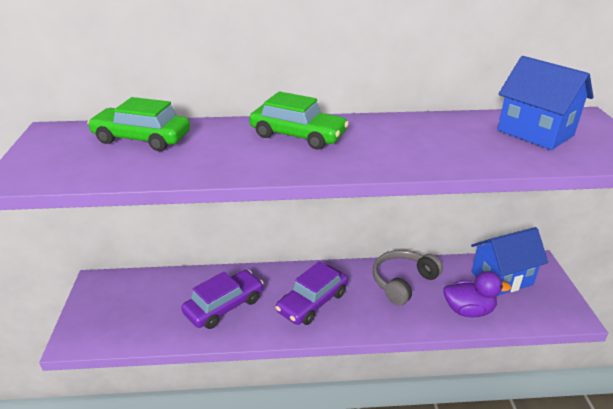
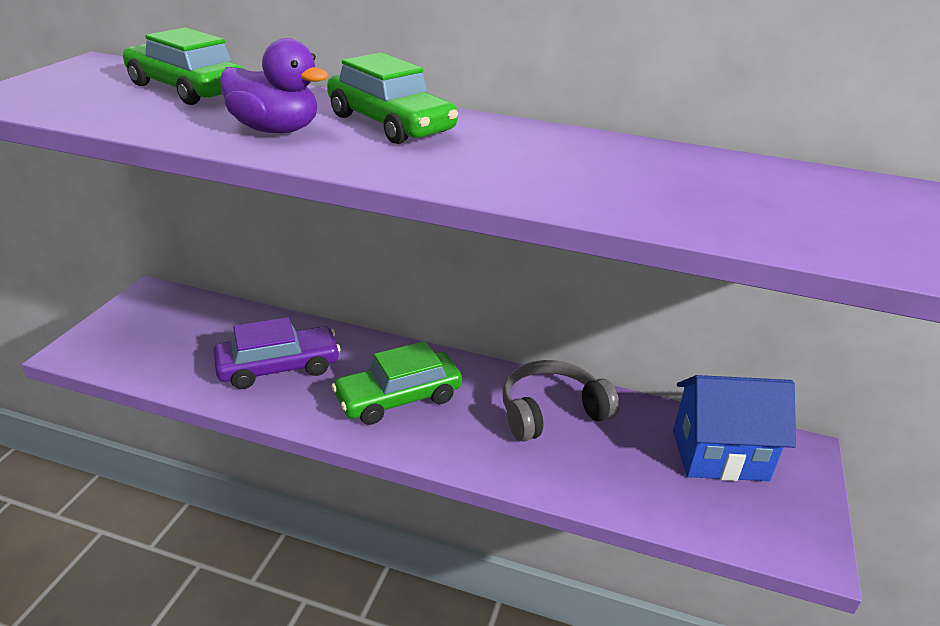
camera: 20 degrees right, 0 degrees up
purple car [275,262,348,325] -> green car [331,341,462,425]
purple duck [443,271,511,318] -> purple duck moved to [220,38,329,133]
blue house [497,56,593,150] -> none

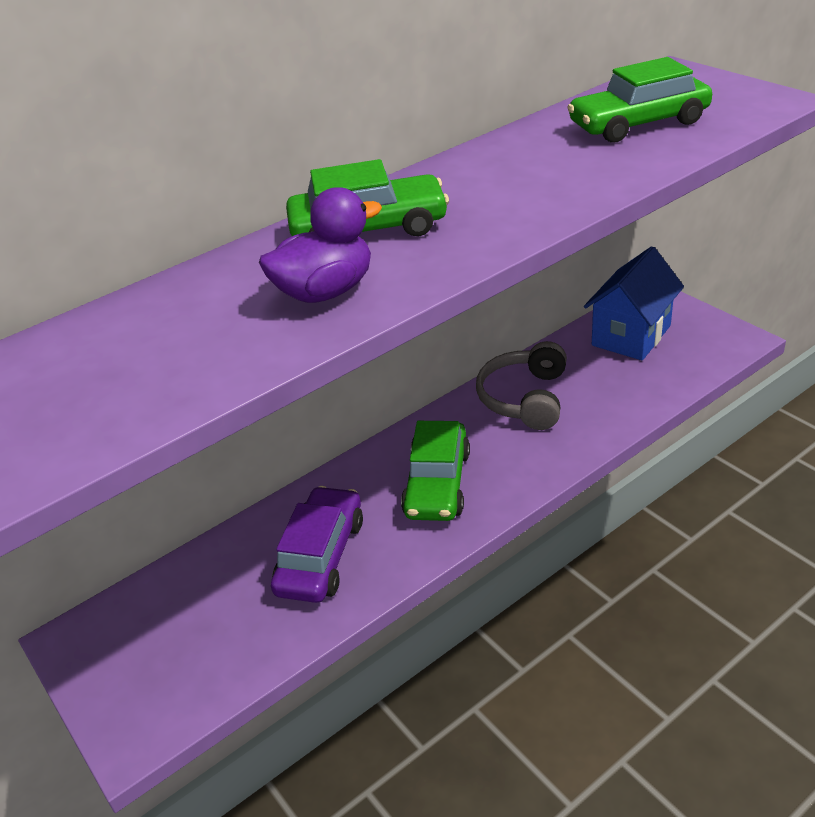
camera: 50 degrees left, 5 degrees up
green car [123,27,244,105] -> green car moved to [567,57,712,143]

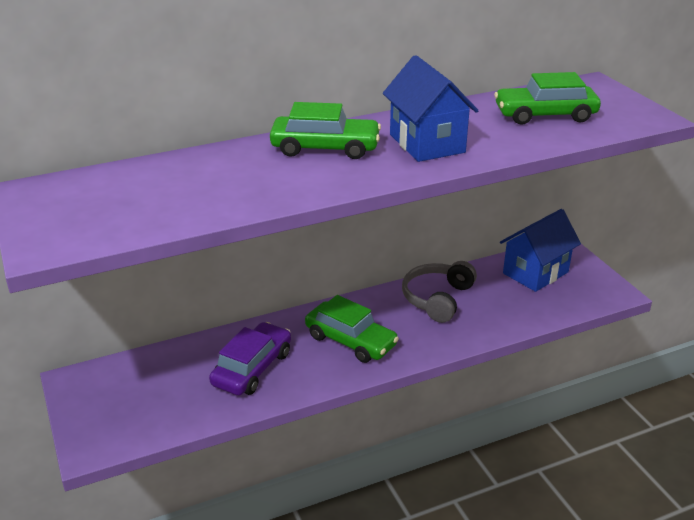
camera: 10 degrees right, 5 degrees down
purple duck [259,187,382,303] -> none
green car [401,421,470,521] -> green car turned 75 degrees counterclockwise [305,295,399,363]
none -> blue house [383,55,479,162]

